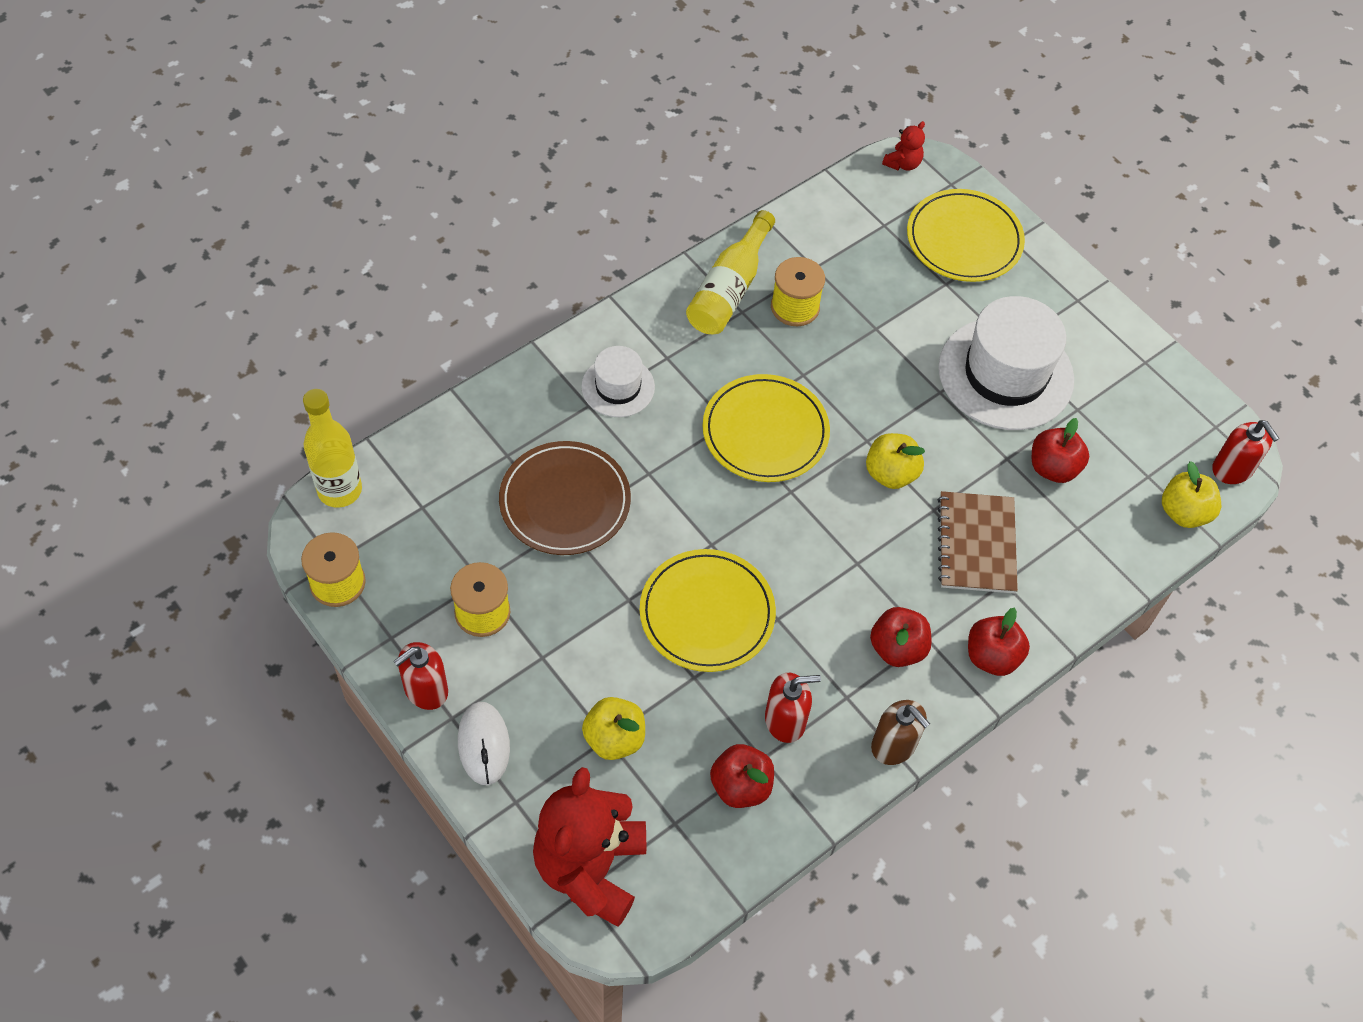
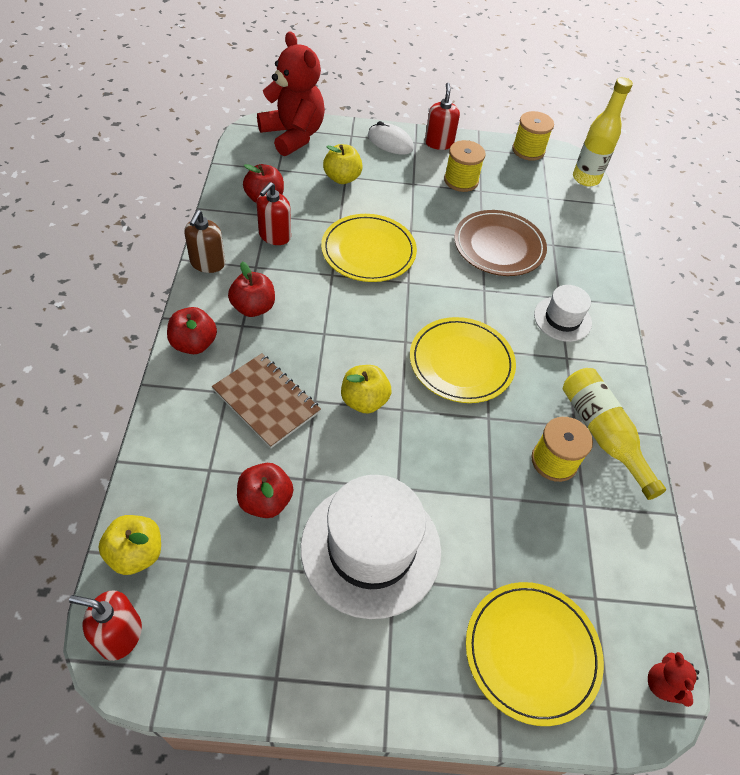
camera: 130 degrees right, 5 degrees down
brown soap dispenser [871,700,930,765] -> brown soap dispenser turned 75 degrees counterclockwise [184,210,225,273]

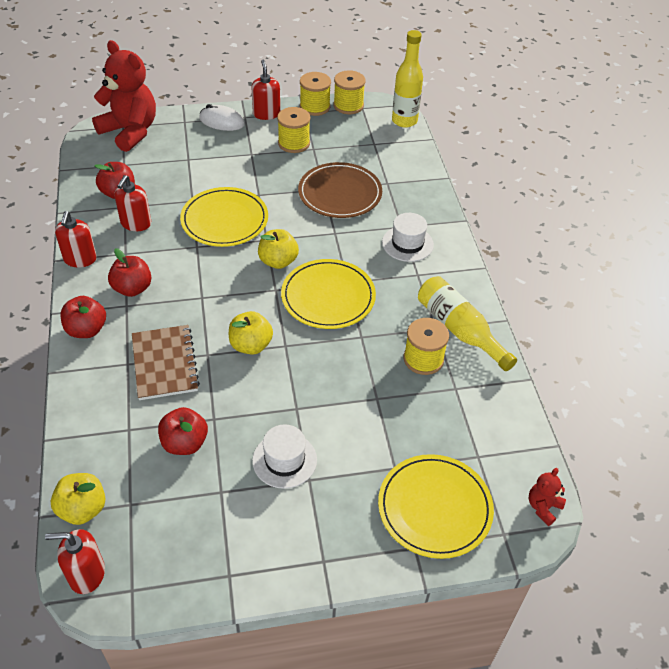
camera: 10 degrees left, 5 degrees down
brown soap dispenser [184,210,225,273] -> red soap dispenser [55,211,97,268]
brown notebook [212,353,321,448] -> brown notebook turned 45 degrees clockwise [132,325,200,400]
white hat [301,475,441,619] -> white hat [252,424,317,489], size x0.53
yellow apple [323,144,363,184] -> yellow apple moved to [258,229,299,269]
red teddy bear [648,652,699,707] -> red teddy bear turned 60 degrees clockwise [529,468,566,526]
none -> yellow spool [300,72,331,116]

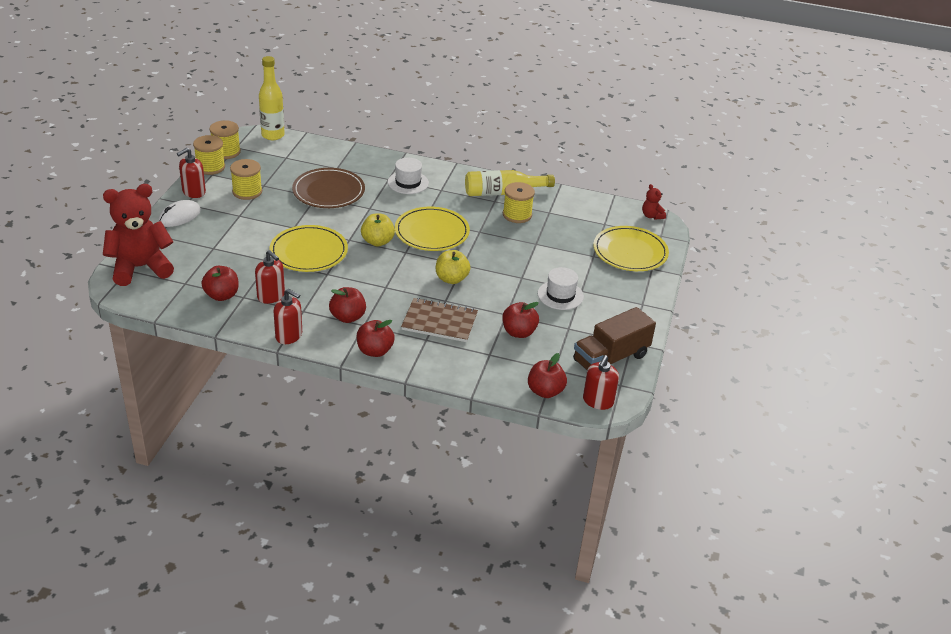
camera: 65 degrees left, 10 degrees down
yellow apple [51,473,106,525] -> red apple [528,353,567,398]
red soap dispenser [252,60,280,120] -> red soap dispenser turned 60 degrees counterclockwise [177,148,206,198]
none -> brown truck [573,307,656,370]

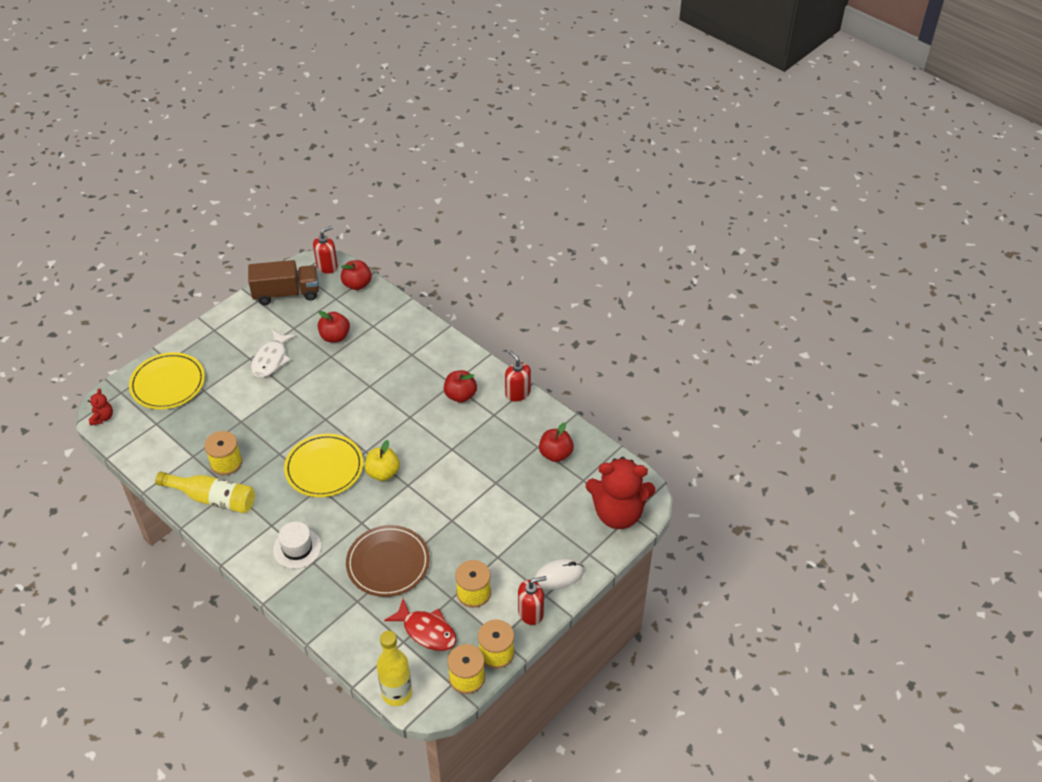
camera: 150 degrees left, 10 degrees up
red soap dispenser [255,250,285,304] -> none
yellow plate [269,225,348,272] -> none
red apple [357,320,395,357] -> none
brown notebook [401,298,478,342] -> none
yellow apple [436,250,471,284] -> none
white hat [538,267,584,310] -> white fish [251,330,296,378]
none -> red fish [384,599,456,651]

